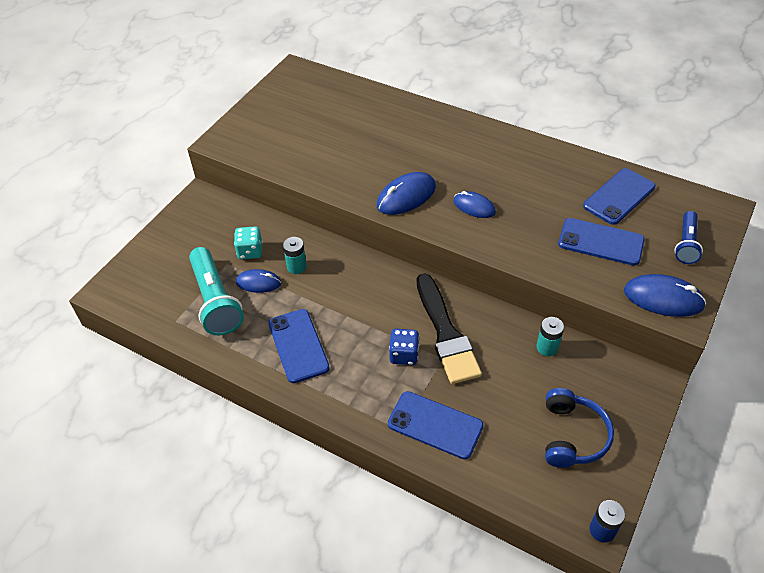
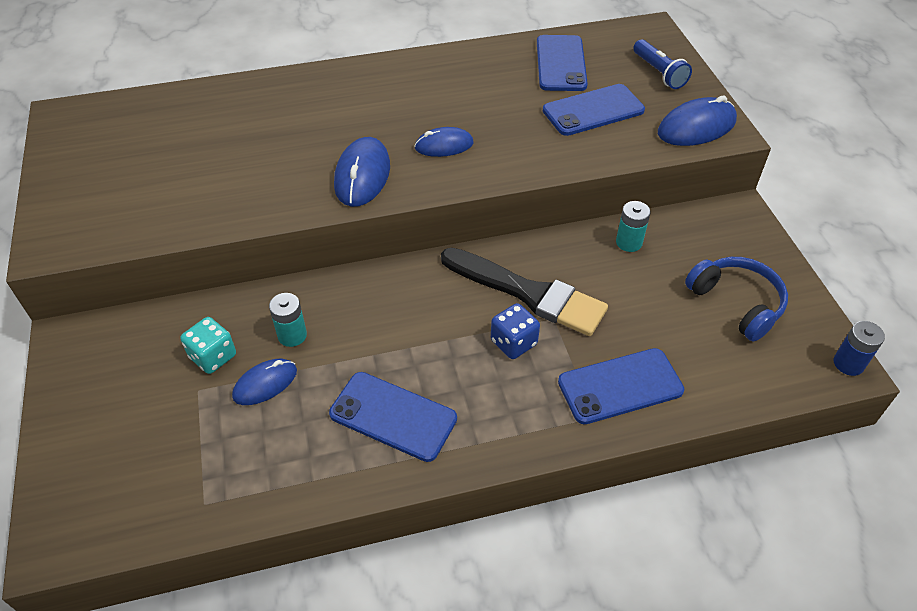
camera: 45 degrees left, 0 degrees up
turquoise flashlight [189,247,244,335] -> none

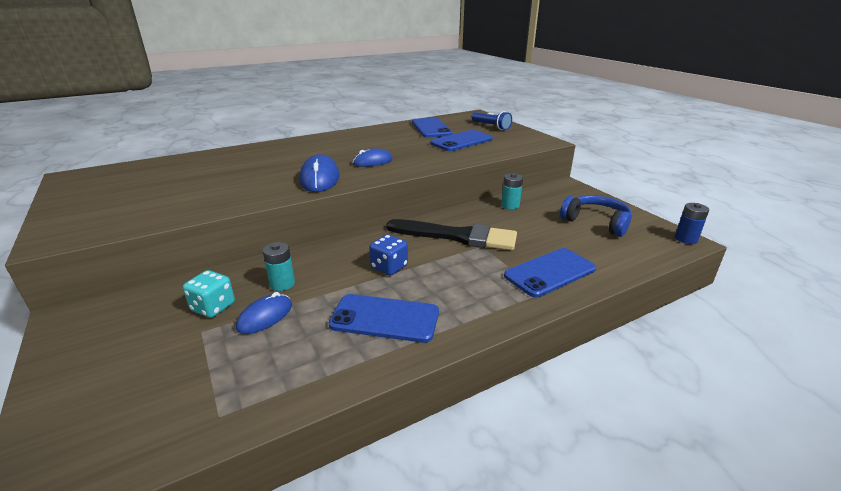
camera: 15 degrees left, 20 degrees down
blue dice [491,303,540,359] -> blue dice moved to [369,234,408,276]
blue mouse [658,96,737,146] -> none

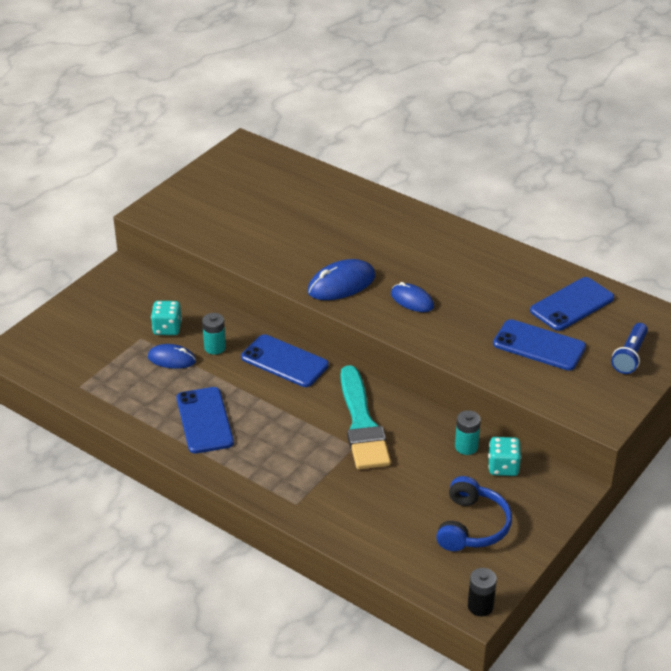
camera: 65 degrees right, 10 degrees up
blue dice [369,234,408,276] -> none
black brush [386,219,517,250] -> turquoise brush [341,365,391,469]
blue phone [504,248,596,298] -> blue phone moved to [241,334,329,387]
blue battery [675,203,709,244] -> black battery [468,568,497,616]
none -> turquoise dice [488,437,521,476]

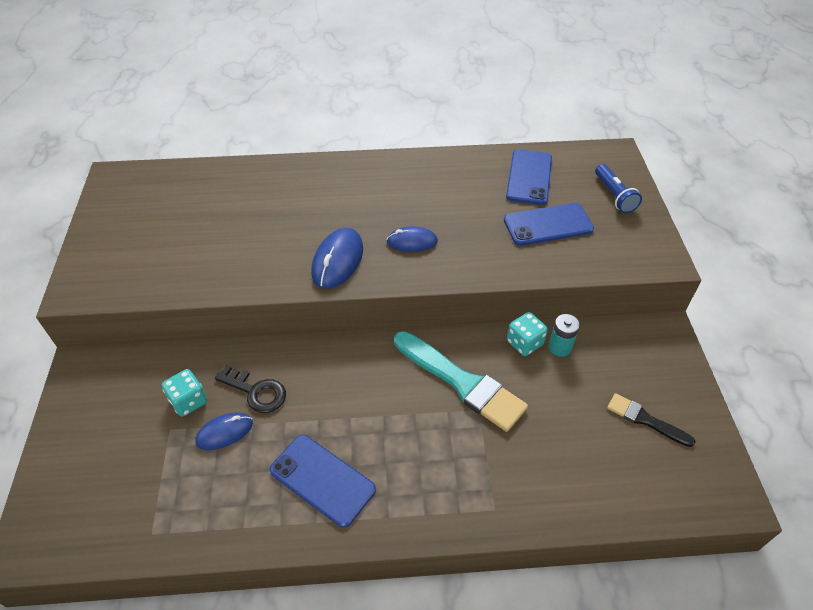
camera: 40 degrees left, 10 degrees up
turquoise battery [202,313,226,355] -> black key [215,365,286,413]
blue phone [241,334,329,387] -> none
blue headphones [436,476,512,551] -> black brush [607,393,696,447]
black battery [468,568,497,616] -> none
turquoise dice [488,437,521,476] -> turquoise dice moved to [507,312,548,356]

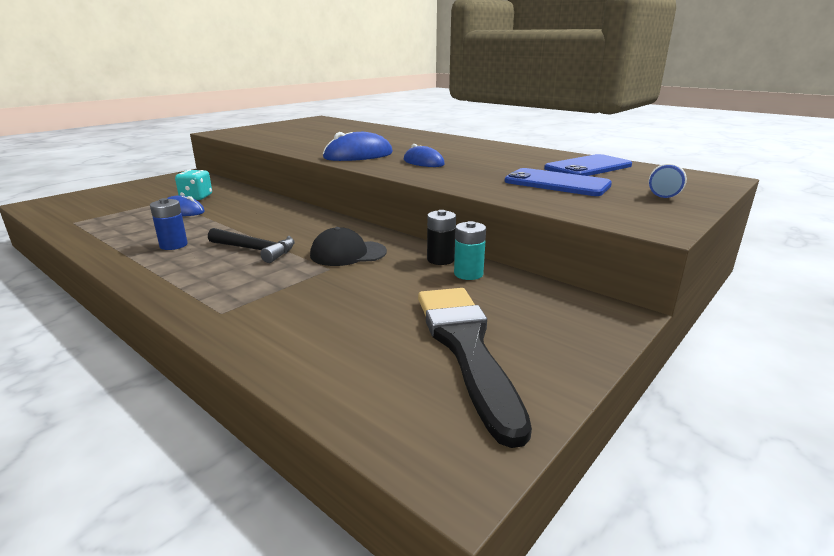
camera: 45 degrees right, 25 degrees down
black key [215,365,286,413] -> none
blue phone [270,435,376,528] -> blue battery [150,198,188,250]
turquoise brush [394,331,528,432] -> black cap [310,227,387,266]
turquoise dice [507,312,548,356] -> black battery [427,210,456,265]
black brush [607,393,696,447] -> black brush [418,288,532,448], size x1.86
none -> black hammer [208,228,295,263]

